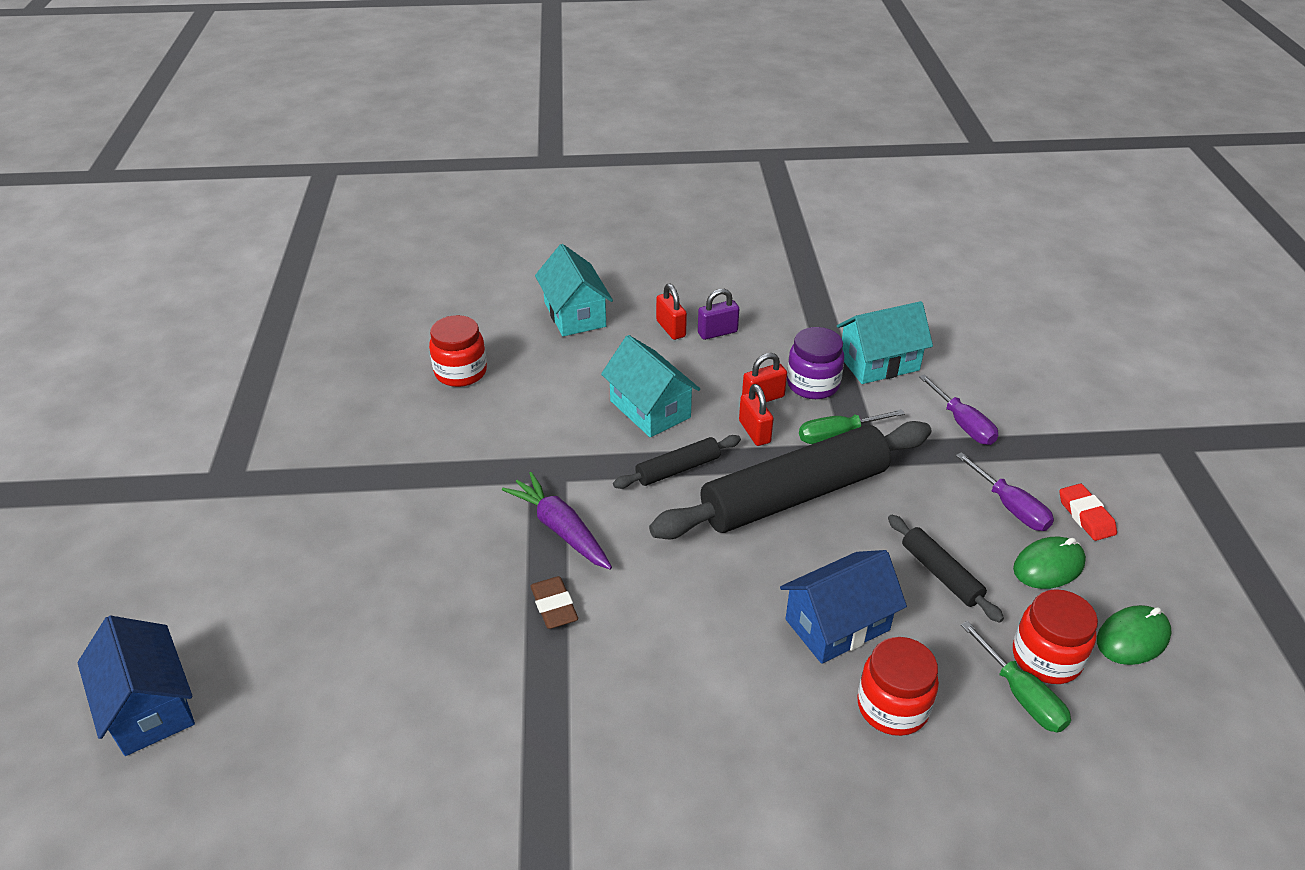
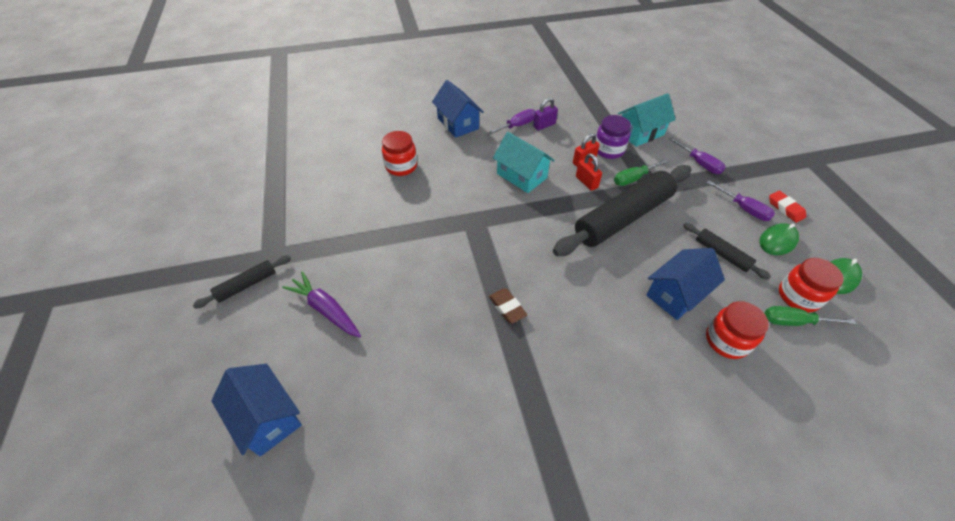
camera: 10 degrees left, 10 degrees up
purple carrot [502,472,612,570] -> purple carrot moved to [282,272,361,338]
turquoise house [535,244,613,336] -> blue house [432,80,484,138]
black rolling pin [613,435,741,489] -> black rolling pin moved to [193,255,291,309]
red padlock [656,284,687,340] -> purple screwdriver [486,109,535,135]
green screwdriver [961,621,1071,733] -> green screwdriver turned 135 degrees clockwise [765,306,856,326]

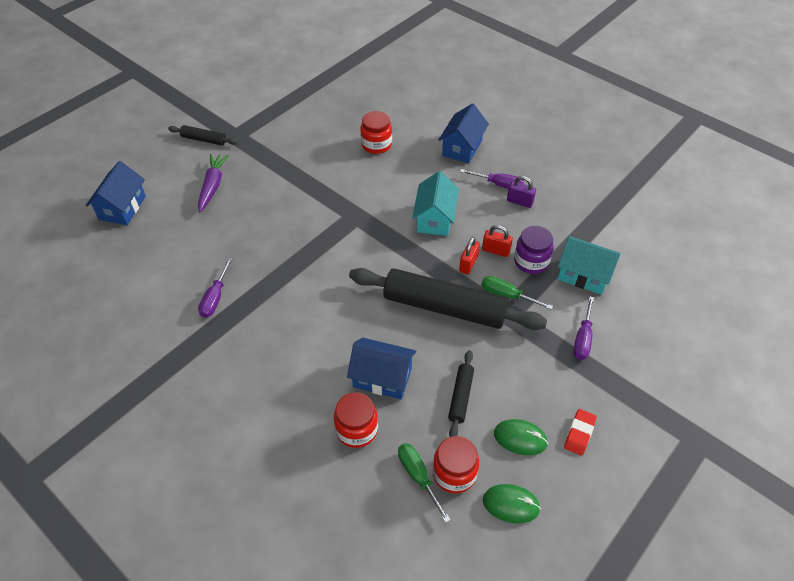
camera: 55 degrees right, 0 degrees up
brown eraser [489,289,527,324] -> none
purple screwdriver [706,181,775,221] -> purple screwdriver moved to [198,258,232,318]

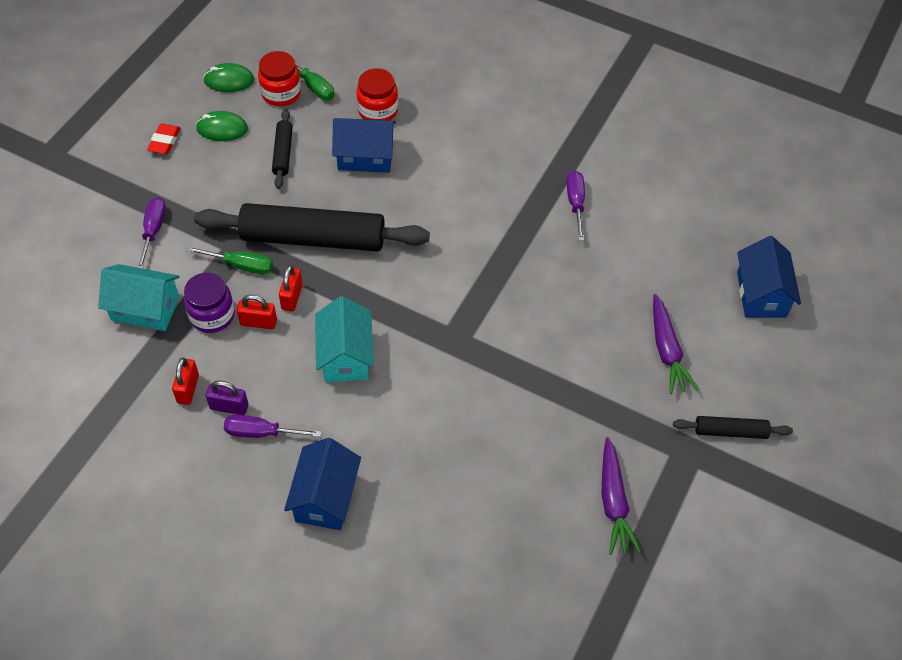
camera: 165 degrees right, 5 degrees up
red jar [360,111,392,154] -> none
none -> red padlock [172,358,199,405]
none -> purple carrot [601,437,641,555]

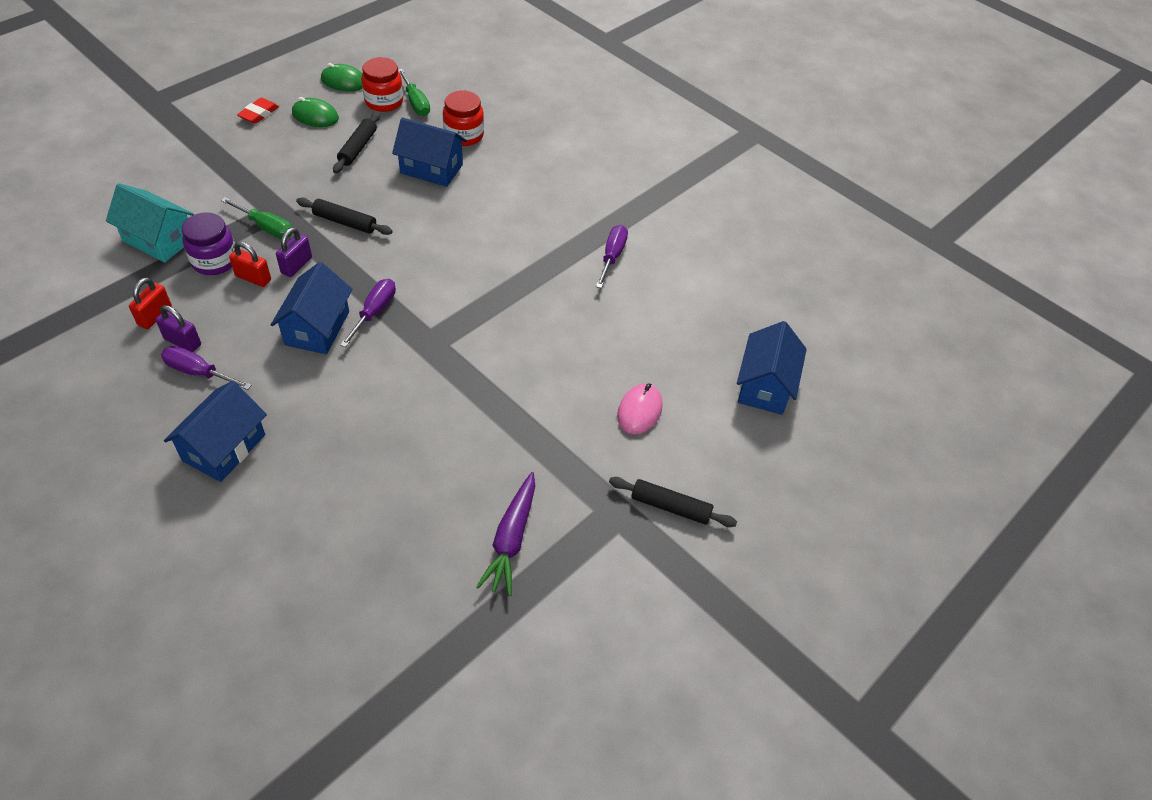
camera: 15 degrees right, 5 degrees down
purple screwdriver [137,197,166,269] -> purple screwdriver moved to [340,279,396,347]
black rolling pin [194,203,430,251] -> black rolling pin [296,198,393,235], size x0.46
red padlock [279,265,303,312] -> purple padlock [276,227,312,277]
turquoise house [315,296,374,382] -> blue house [271,262,353,354]
purple carrot [653,294,698,394] -> pink mouse [617,383,662,434]

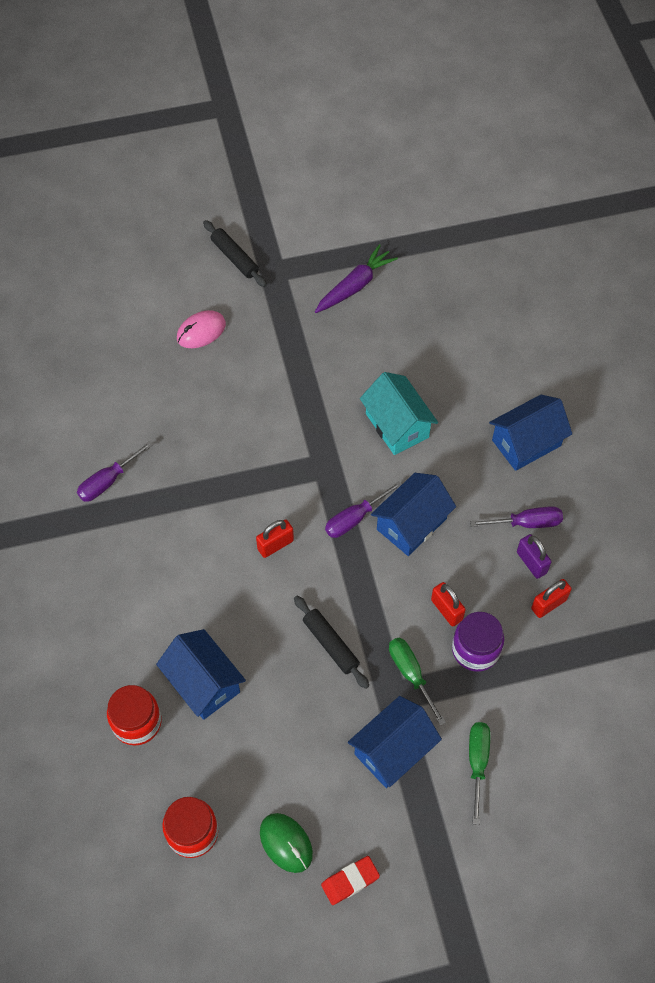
camera: 145 degrees left, 10 degrees up
turquoise house [106,183,194,262] -> turquoise house moved to [360,372,438,455]
purple screwdriver [161,346,252,390] -> purple screwdriver turned 60 degrees counterclockwise [470,506,563,528]
purple padlock [276,227,312,277] -> none
green mouse [321,63,362,91] -> none
black rolling pin [333,112,380,173] -> none
green screwdriver [398,69,430,116] -> green screwdriver moved to [469,722,490,825]
blue house [737,321,807,415] -> blue house moved to [348,696,442,788]
none -> red padlock [256,520,294,558]

